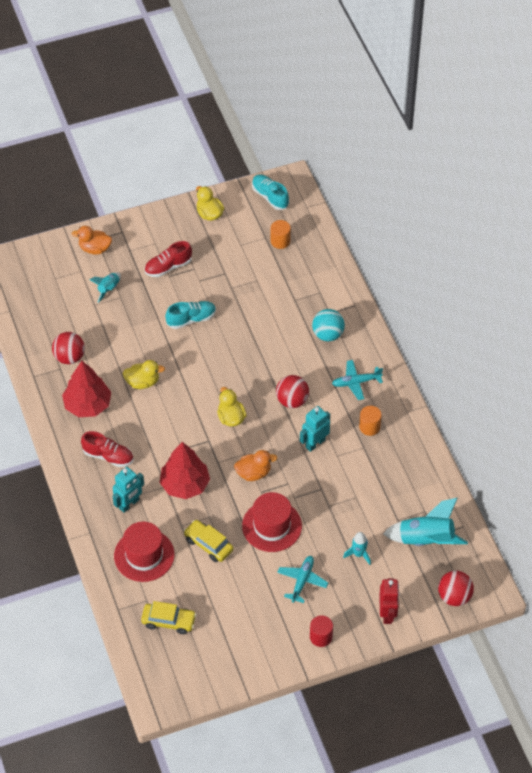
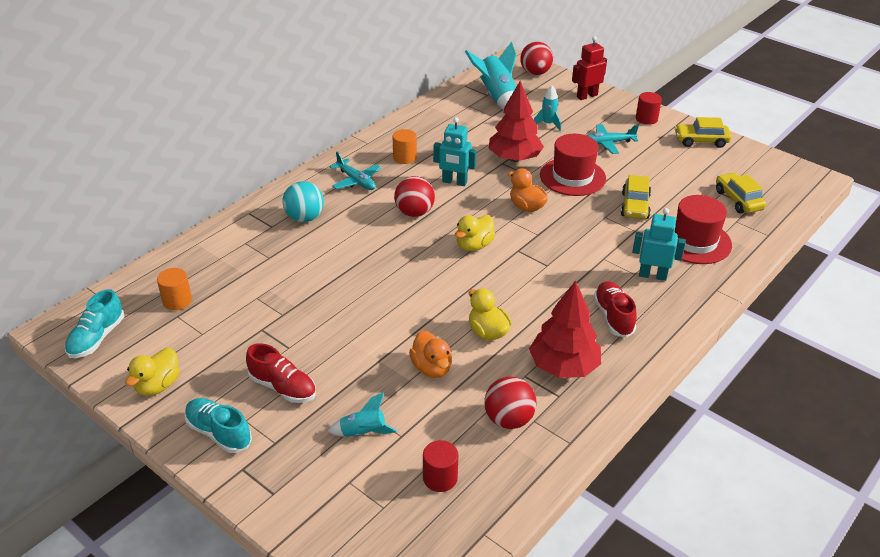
camera: 120 degrees left, 15 degrees down
orange duck [72,226,112,255] -> orange duck moved to [409,330,452,378]
red tree [159,442,210,499] -> red tree moved to [488,81,544,162]
turquoise shoe [165,301,216,329] -> turquoise shoe moved to [185,398,252,453]
none -> red cylinder [423,440,458,492]
none -> yellow car [675,117,732,148]

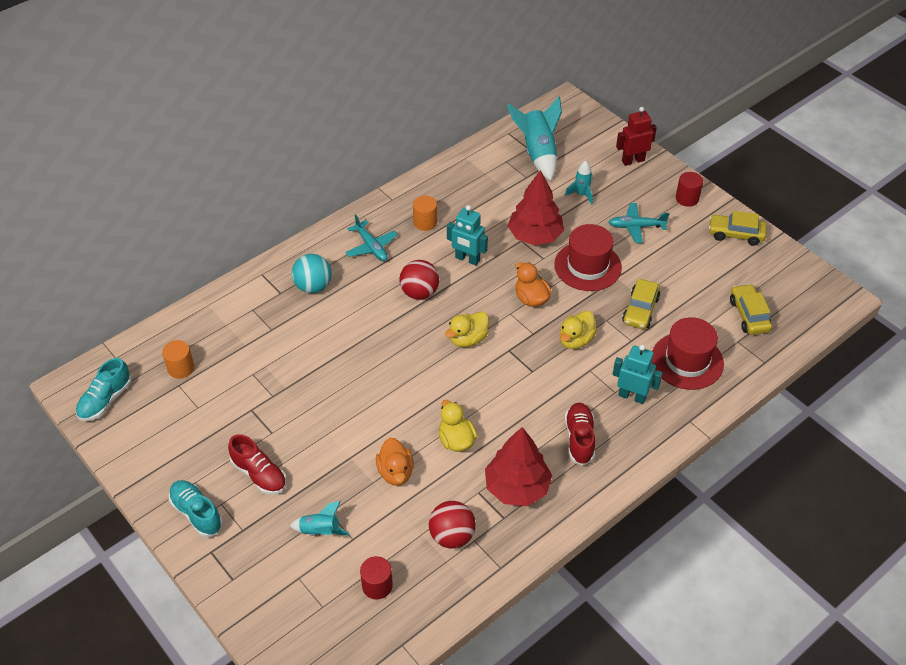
camera: 10 degrees right, 10 degrees up
yellow duck [125,348,180,396] -> yellow duck moved to [560,311,597,349]
red ball [520,42,553,75] -> none

